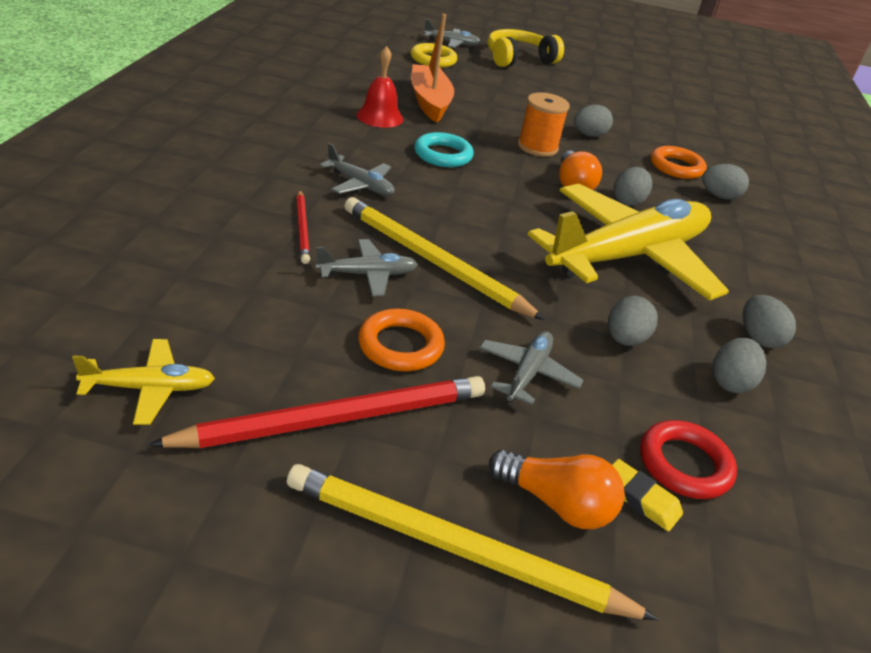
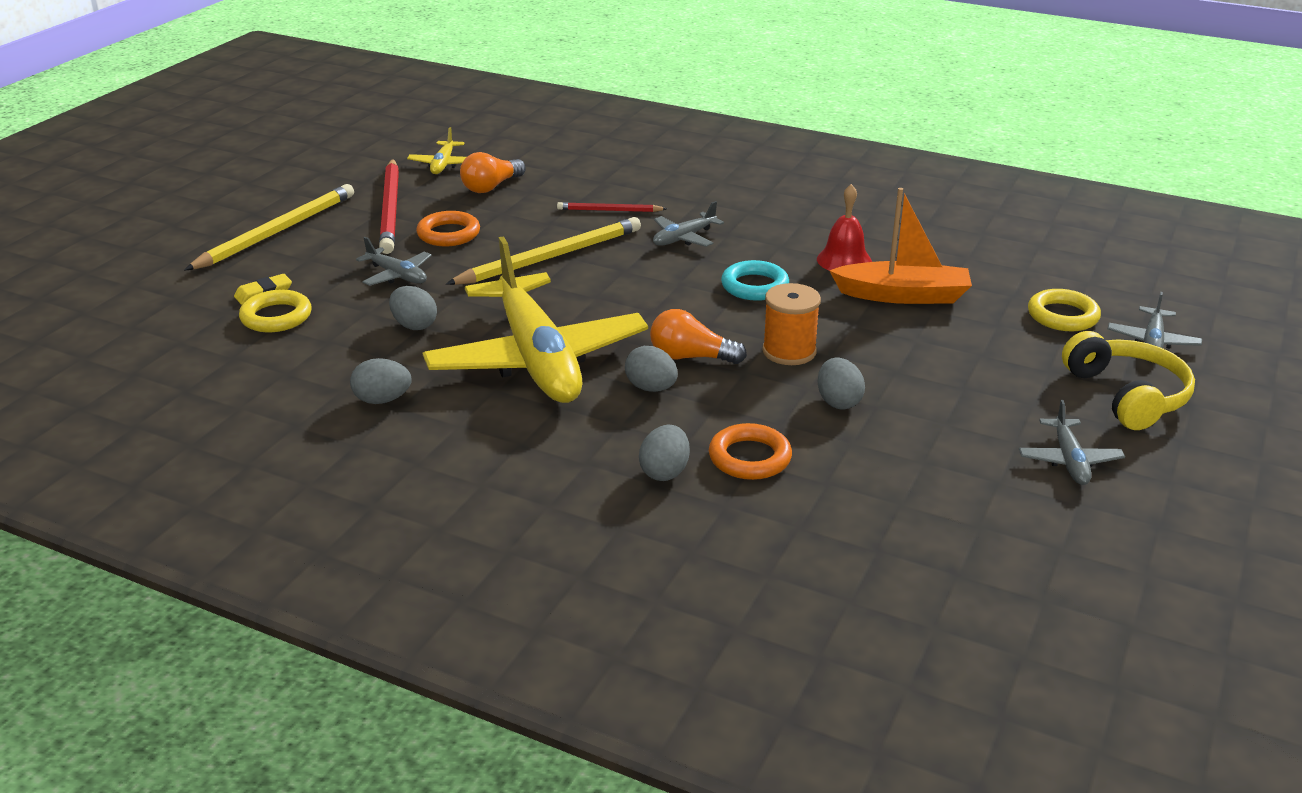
camera: 110 degrees right, 5 degrees down
grey plane [315,239,418,296] -> grey plane moved to [1019,400,1125,485]
orange light bulb [489,449,625,529] -> orange light bulb moved to [460,152,526,193]
red ring [640,420,737,499] -> yellow ring [239,290,312,332]
grey egg [712,337,766,393] -> none

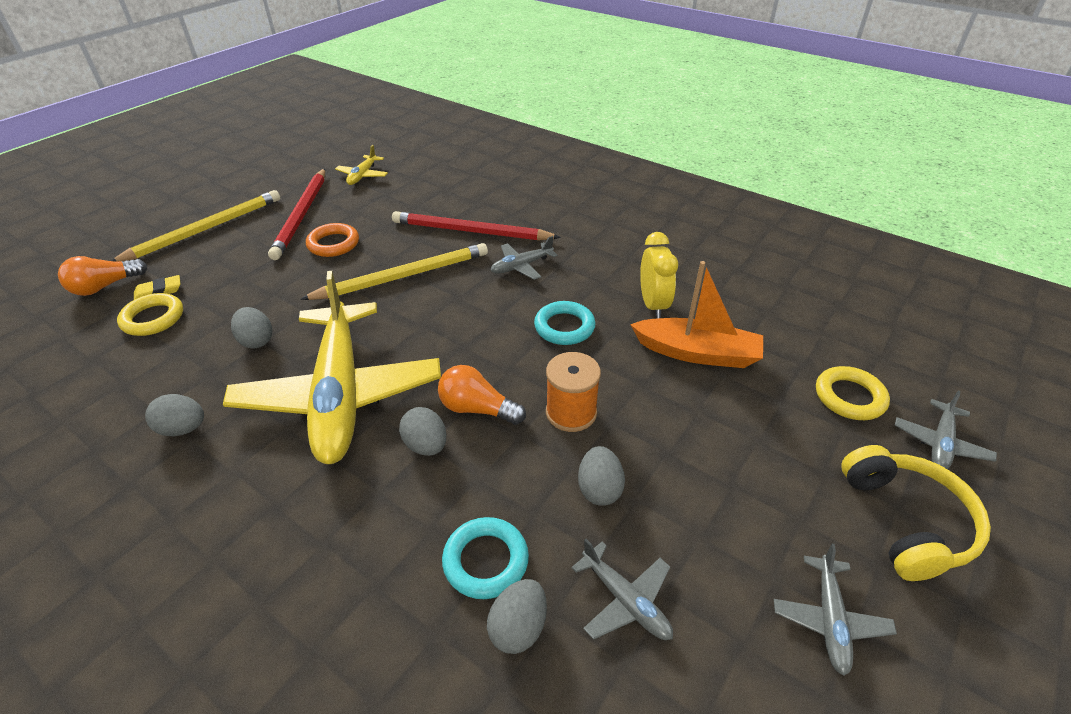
camera: 10 degrees right, 10 degrees up
grey plane [356,237,432,286] -> grey plane moved to [571,539,673,640]
orange light bulb [460,152,526,193] -> orange light bulb moved to [58,256,147,296]
red pencil [557,202,667,212] -> red pencil [392,211,561,241], size x1.90
grey egg [639,425,690,481] -> grey egg moved to [487,579,547,654]
orange ring [709,423,792,480] -> turquoise ring [442,517,529,599]
red bell [817,184,872,270] -> yellow clock [640,232,678,319]

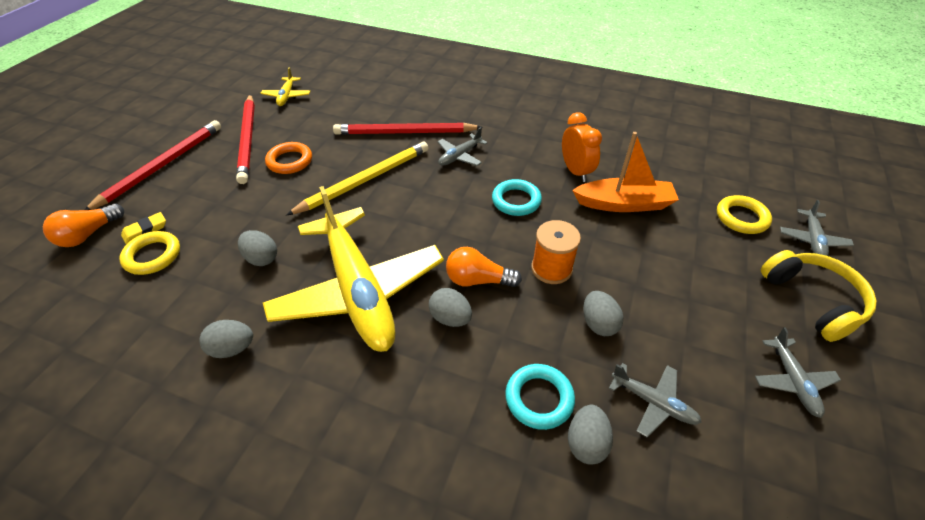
camera: 15 degrees left, 5 degrees up
yellow pencil [111,190,280,261] -> red pencil [85,120,221,210]
yellow clock [640,232,678,319] -> orange clock [562,112,602,182]

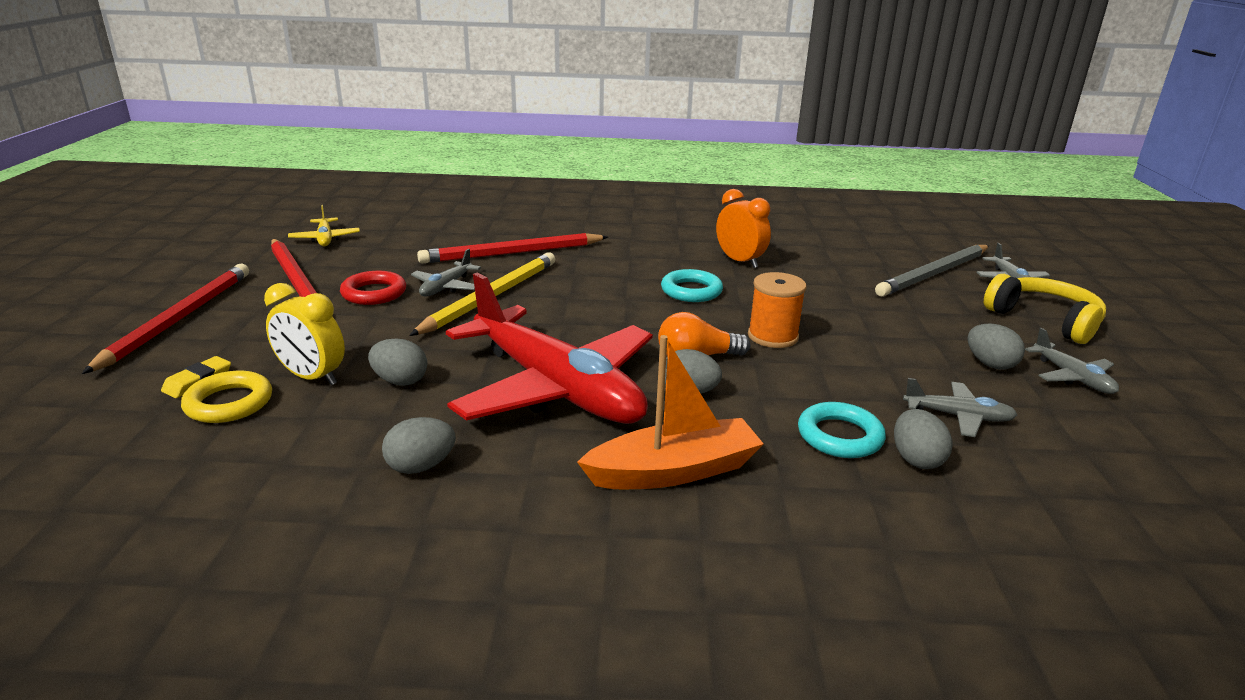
camera: 20 degrees left, 20 degrees down
orange light bulb [43,204,124,247] -> none
yellow plane [263,186,444,352] -> red plane [446,272,653,424]
orange ring [265,142,312,174] -> red ring [340,271,406,305]
grey plane [437,127,488,166] -> grey plane moved to [411,249,481,296]
orange boat [572,132,679,212] -> orange boat moved to [577,335,764,489]
grey egg [583,291,623,336] -> grey egg moved to [968,323,1025,370]
yellow ring [717,195,772,234] -> grey pencil [875,245,989,297]
none -> yellow clock [264,283,345,385]

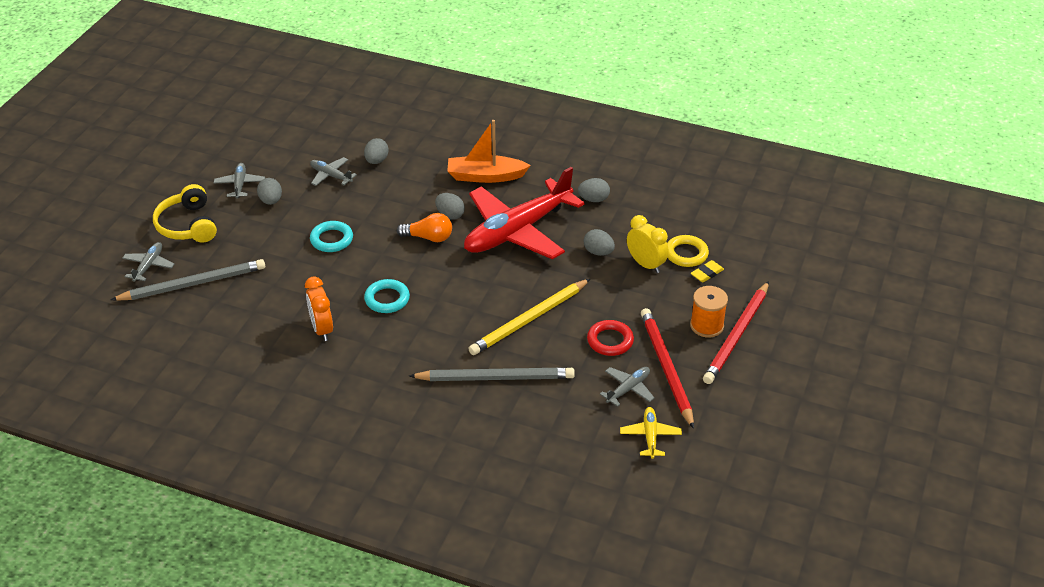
camera: 160 degrees left, 15 degrees up
grey plane [411,249,481,296] -> grey plane moved to [600,367,654,407]
red pencil [417,233,608,263] -> grey pencil [409,367,575,381]
red plane [446,272,653,424] -> red plane turned 105 degrees counterclockwise [464,167,585,259]
orange spool [748,272,807,348] -> orange spool moved to [690,286,728,338]
turquoise ring [798,402,886,458] -> turquoise ring moved to [310,221,353,252]

